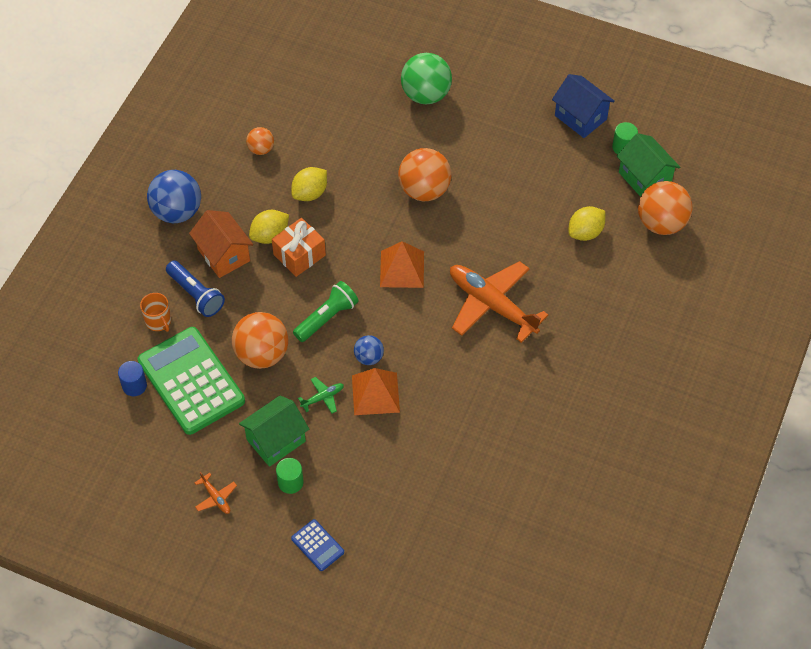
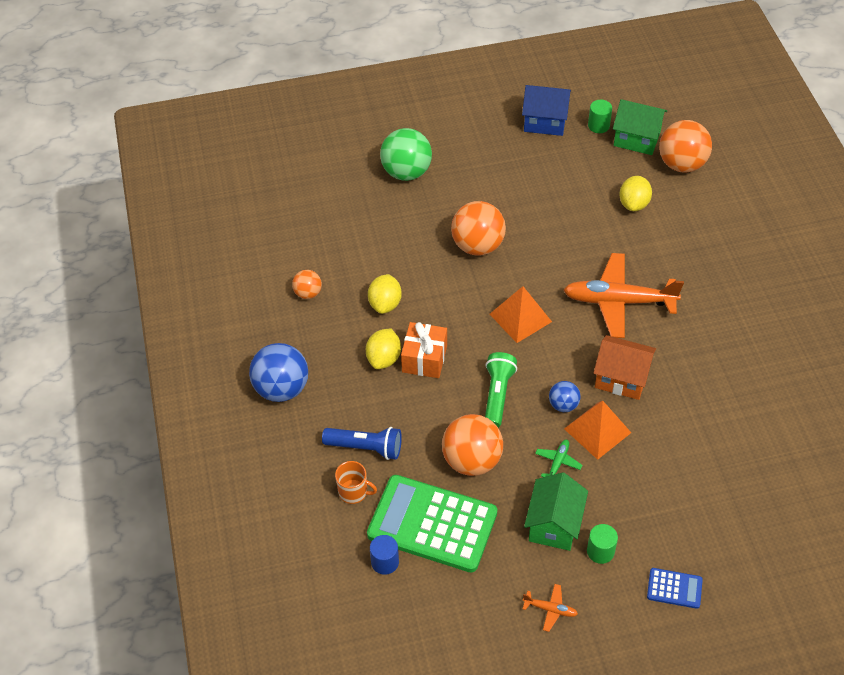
camera: 35 degrees left, 5 degrees down
orange house [189,210,253,278] -> orange house moved to [593,335,656,400]

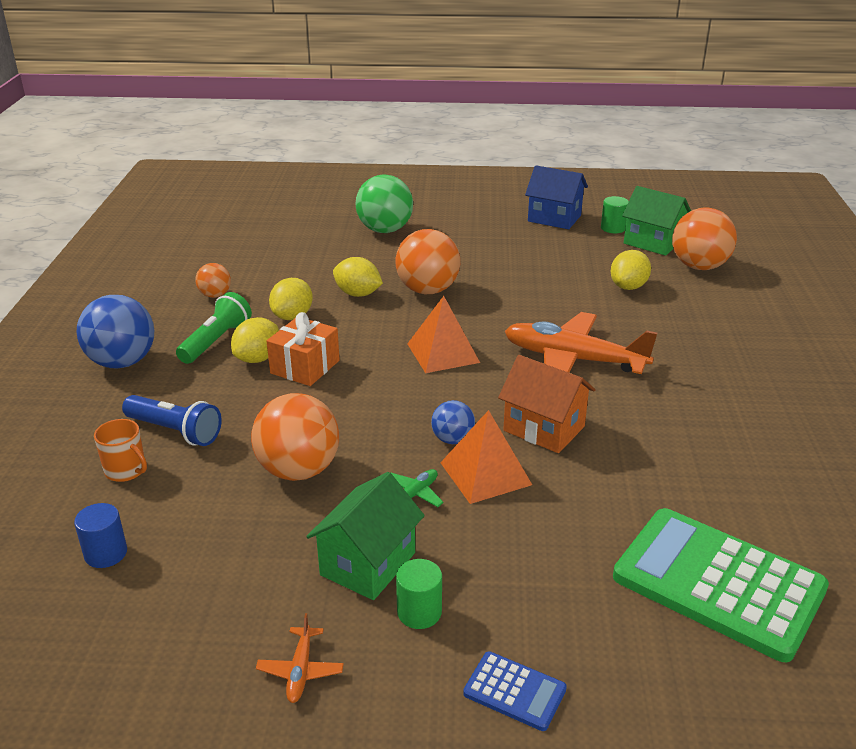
camera: 15 degrees right, 20 degrees down
green calculator [367,475,497,573] -> green calculator moved to [613,508,829,662]
green flashlight [485,352,517,428] -> green flashlight moved to [176,292,252,364]
orange plane [523,584,578,632] -> orange plane turned 60 degrees clockwise [256,613,344,703]
none -> yellow lemon [333,257,383,297]

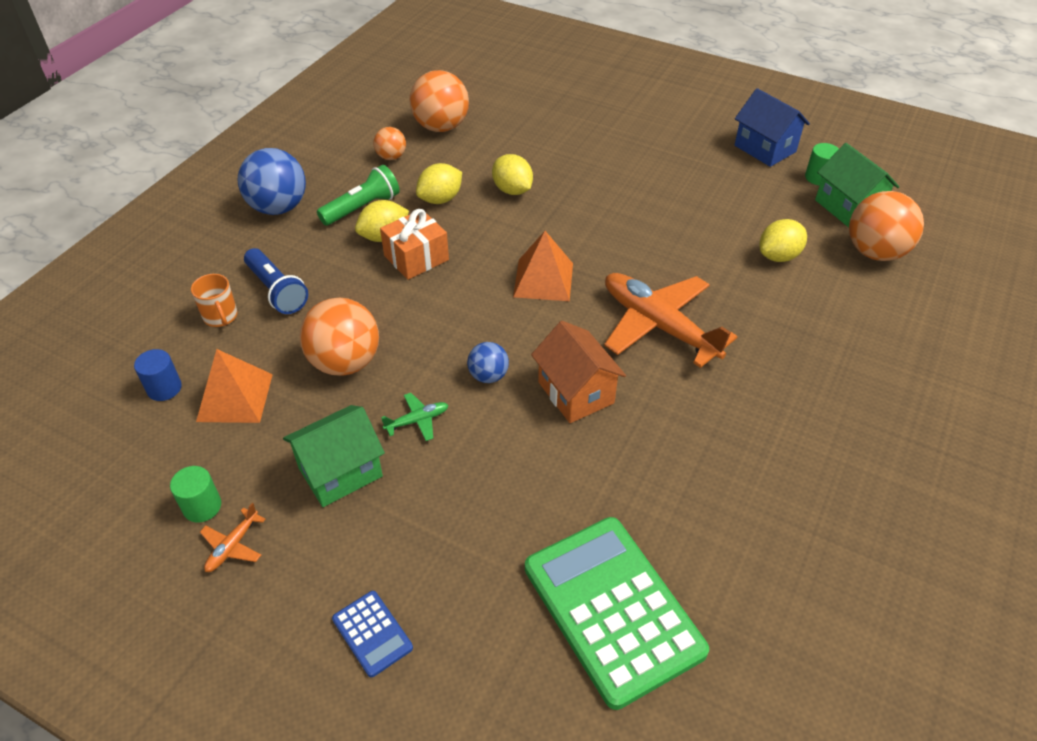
camera: 25 degrees right, 15 degrees up
green ball [356,174,413,233] -> none
orange ball [395,229,460,294] -> orange ball moved to [410,70,469,132]
green cylinder [396,559,442,629] -> green cylinder moved to [170,466,221,523]
orange pyramid [440,410,532,504] -> orange pyramid moved to [196,349,273,423]

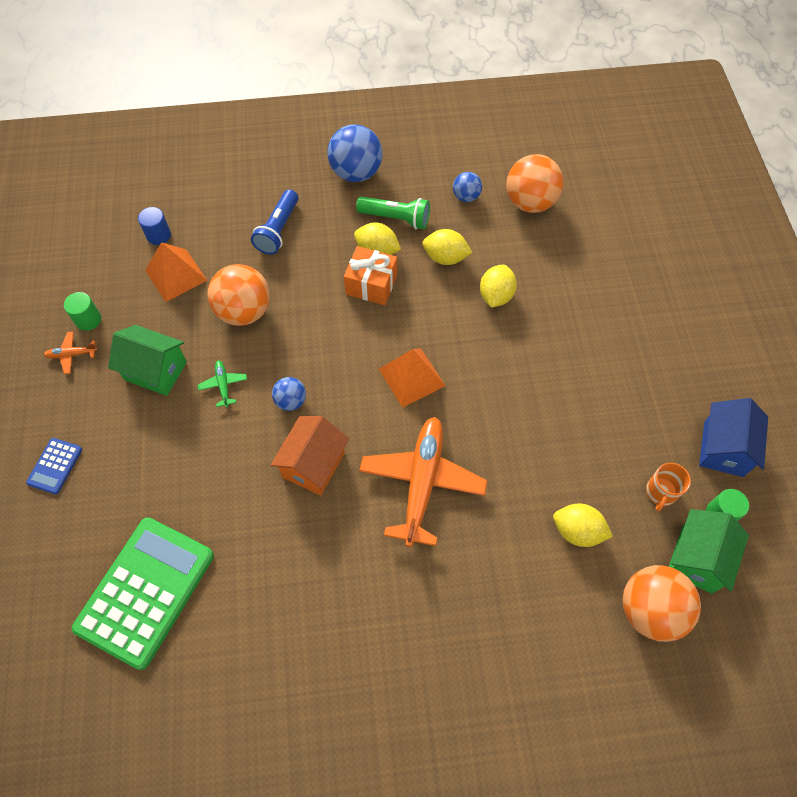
camera: 55 degrees right, 15 degrees up
orange mug [191,274,238,327] -> orange mug moved to [646,463,691,511]
orange ball [373,127,406,160] -> blue ball [453,172,482,202]
green plane [381,393,448,441] -> green plane turned 135 degrees counterclockwise [198,360,247,407]

